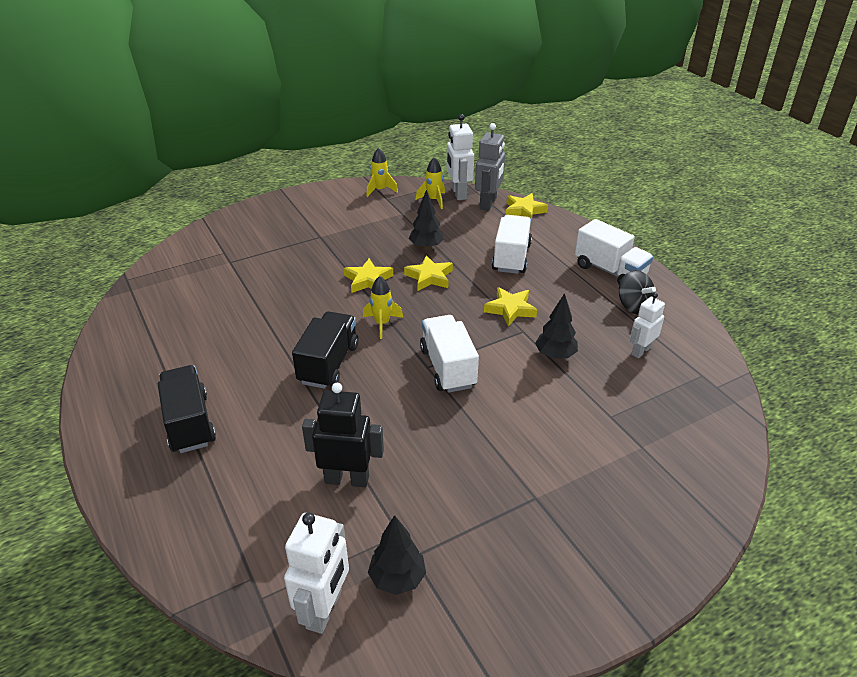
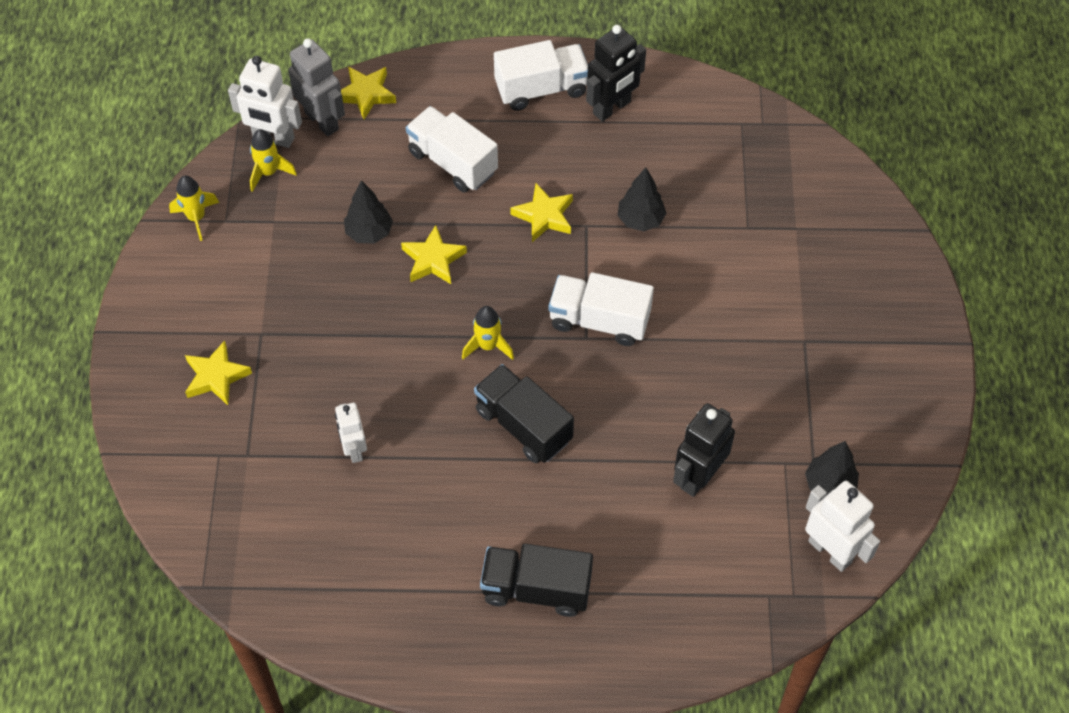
camera: 60 degrees left, 20 degrees up
yellow star [344,258,393,293] -> yellow star moved to [185,340,252,405]
black spinning top [619,270,656,314] -> black robot [586,25,646,122]
white robot [630,293,665,358] -> white robot moved to [335,403,367,463]

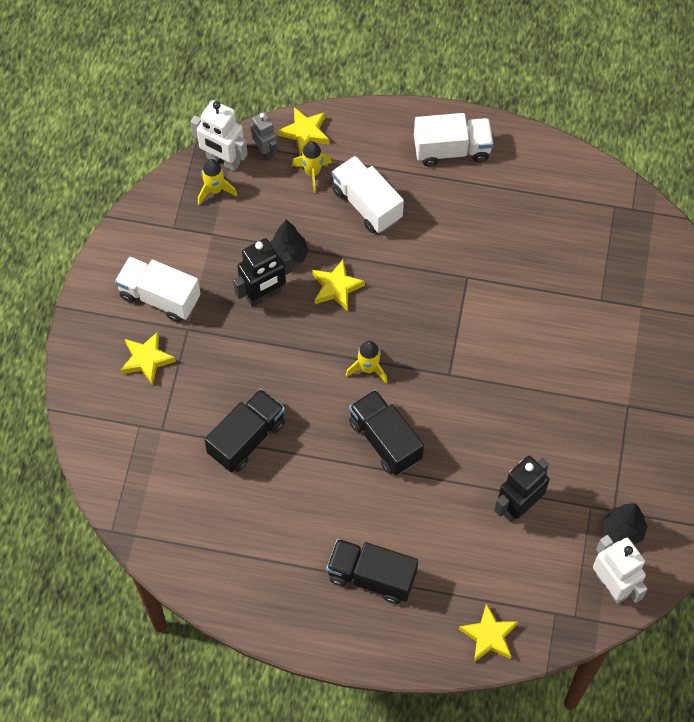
camera: 10 degrees right, 5 degrees up
yellow rocket [169,175,219,241] -> yellow rocket moved to [292,141,332,193]
grey robot [288,38,345,136] -> grey robot [250,112,277,161], size x0.66
white robot [335,403,367,463] -> black truck [204,389,285,472]
yellow star [510,183,573,242] -> yellow star moved to [459,603,518,662]
white truck [548,272,654,346] -> white truck moved to [115,257,201,322]
black robot [586,25,646,122] -> black robot moved to [233,238,292,307]
black tree [617,167,666,231] -> none

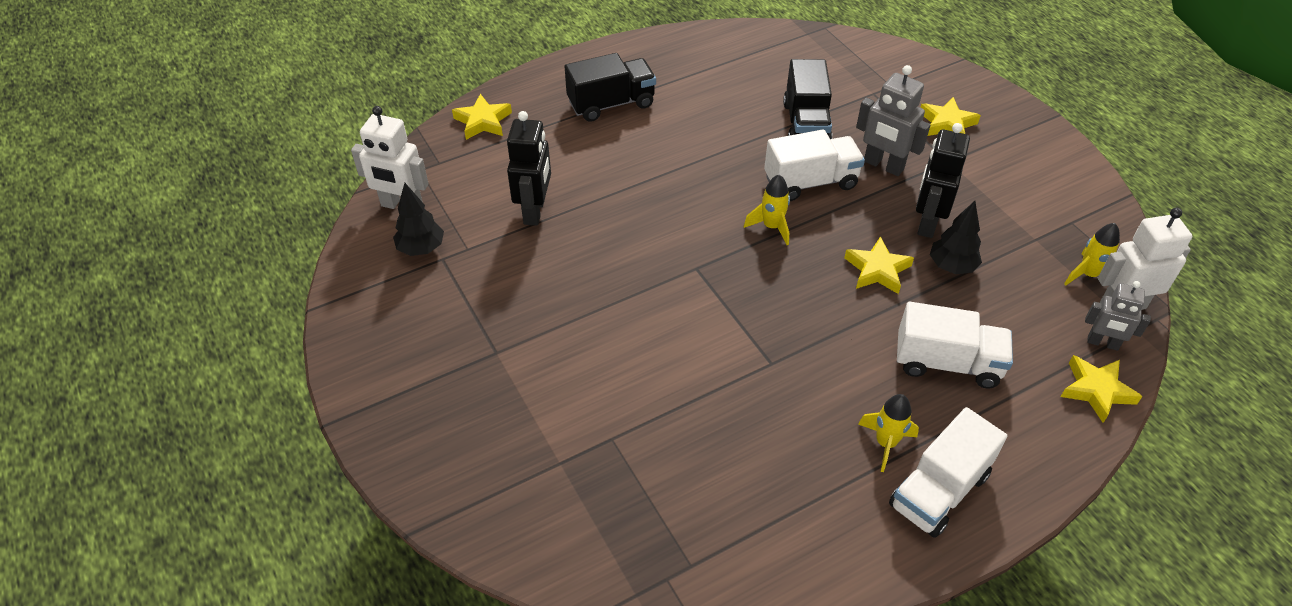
camera: 140 degrees right, 15 degrees down
white truck [115,257,201,322] -> white truck moved to [764,130,865,201]
yellow rocket [292,141,332,193] -> yellow rocket moved to [858,394,919,472]
black truck [349,389,424,476] -> none
none -> grey robot [856,65,931,176]

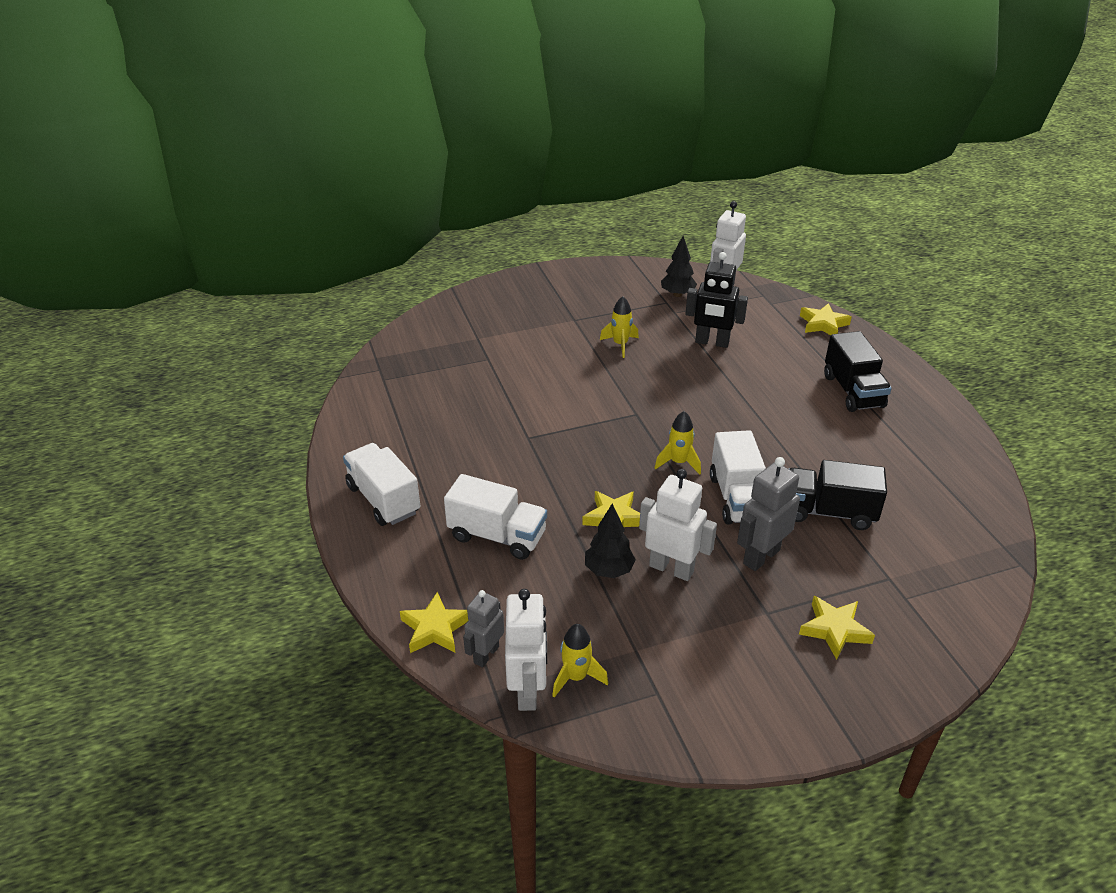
camera: 100 degrees right, 10 degrees down
yellow rocket [858,394,919,472] -> yellow rocket moved to [600,296,639,358]
white truck [897,302,1013,389] -> white truck turned 90 degrees counterclockwise [444,474,547,560]
black robot [916,123,970,238] -> white robot [639,469,717,581]

